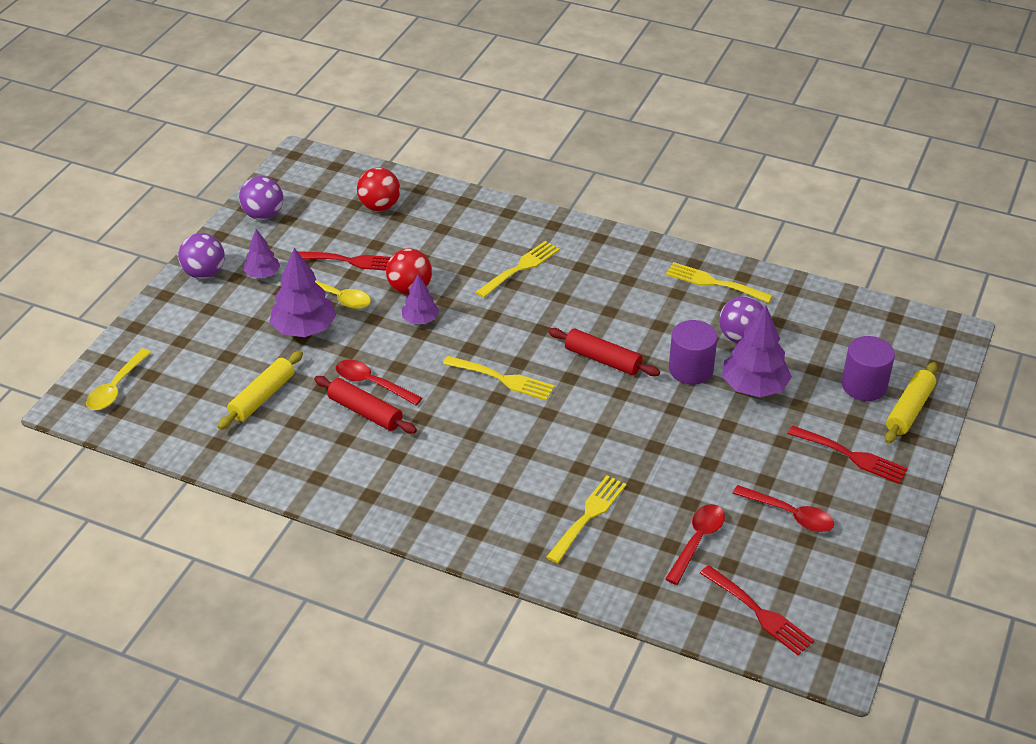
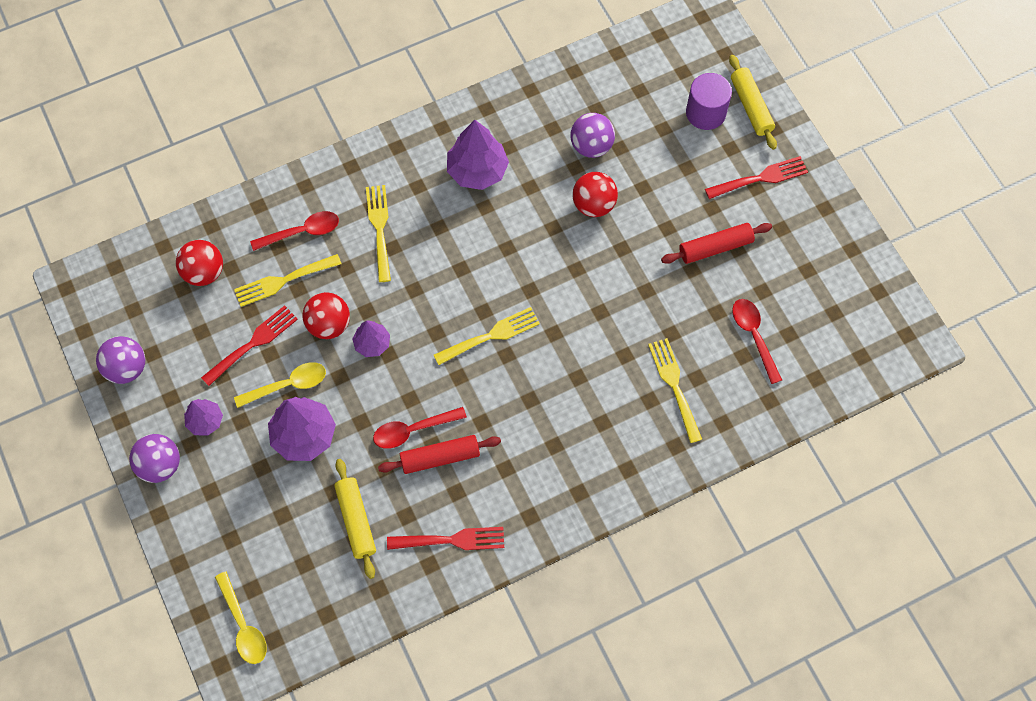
camera: 50 degrees left, 25 degrees up
red rolling pin [548,328,660,376] -> red rolling pin moved to [661,223,772,264]
yellow fork [666,262,773,303] -> yellow fork moved to [234,254,342,307]
purple cylinder [669,320,718,384] -> red ball [572,172,618,217]
red fork [700,565,814,655] -> red fork moved to [387,527,504,550]
purple tree [722,306,792,397] -> purple tree moved to [447,120,509,190]
red spoon [732,485,834,532] -> red spoon moved to [250,211,339,251]

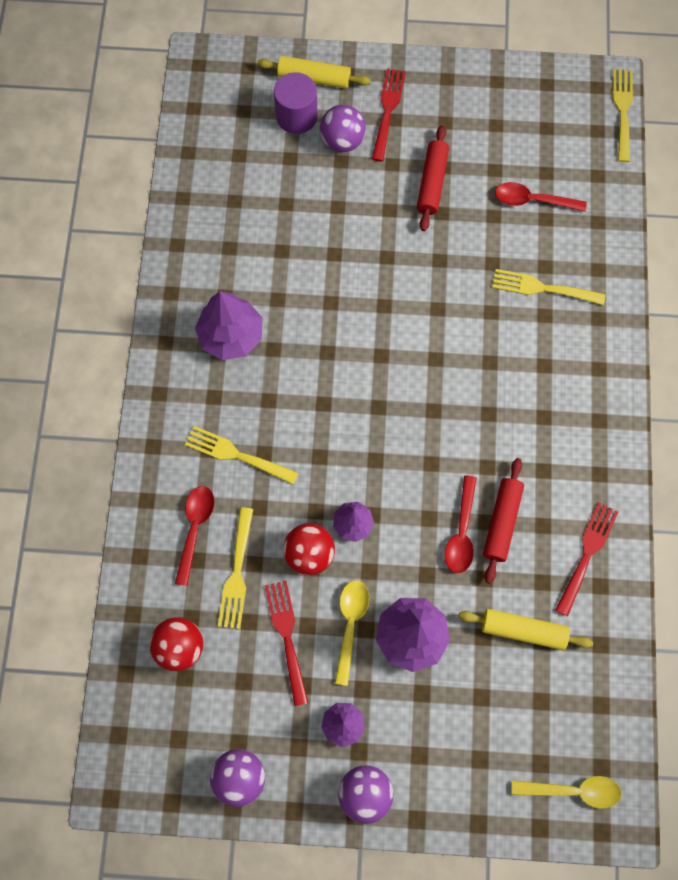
camera: 60 degrees left, 5 degrees up
yellow fork [434,307,540,365] -> yellow fork moved to [613,69,633,162]
purple ball [570,113,615,158] -> purple ball moved to [320,105,366,152]
red ball [572,172,618,217] -> none

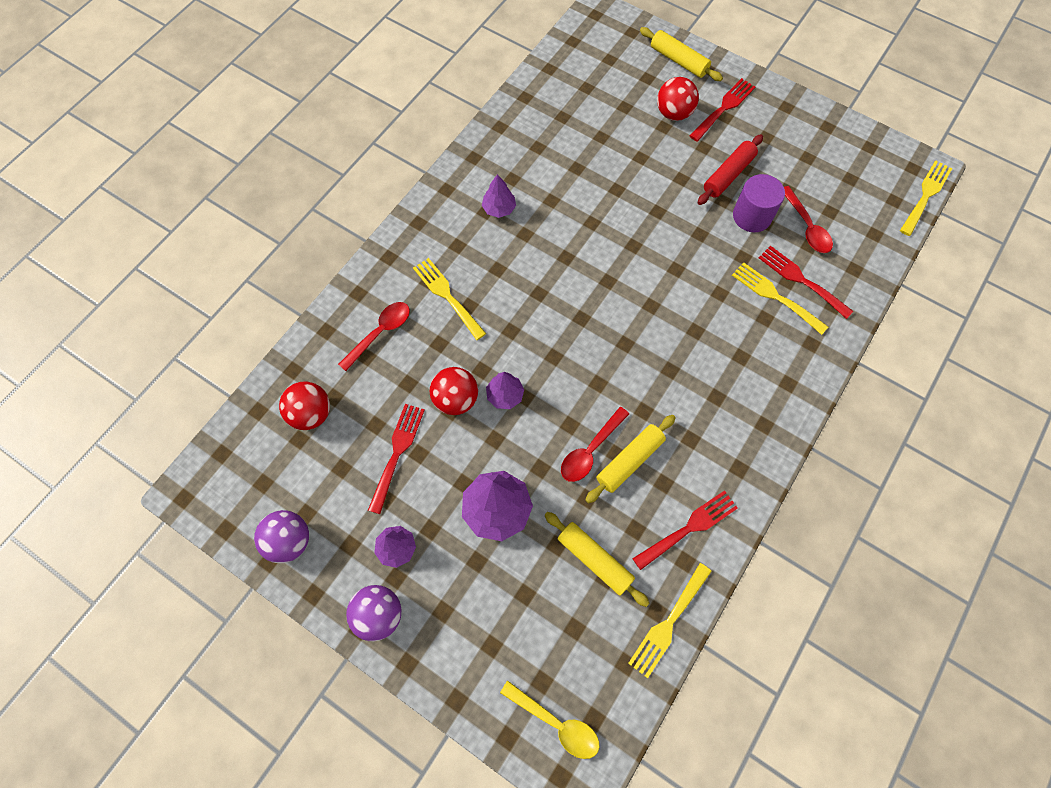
camera: 30 degrees right, 5 degrees down
purple tree [195,291,262,360] -> purple tree [482,174,516,218], size x0.58
yellow fork [218,507,253,629] -> yellow fork moved to [628,563,712,678]
purple cylinder [274,72,318,134] -> purple cylinder moved to [733,174,785,232]
purple ball [320,105,366,152] -> red ball [657,77,699,121]
yellow spoon [335,580,369,686] -> none
red rolling pin [483,458,524,584] -> yellow rolling pin [585,415,676,503]
red spoon [495,182,587,212] -> red spoon turned 150 degrees counterclockwise [784,186,833,253]
none -> red fork [759,246,853,319]

